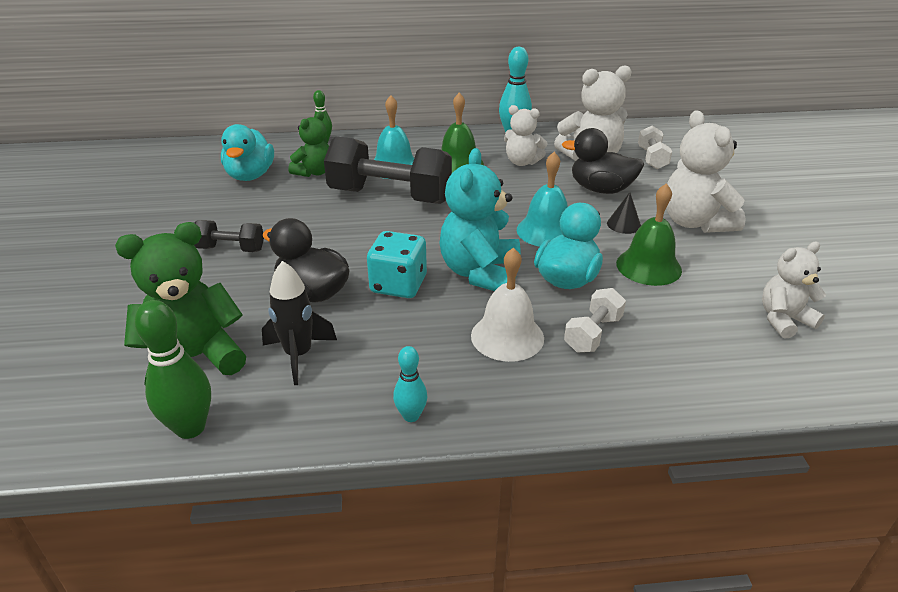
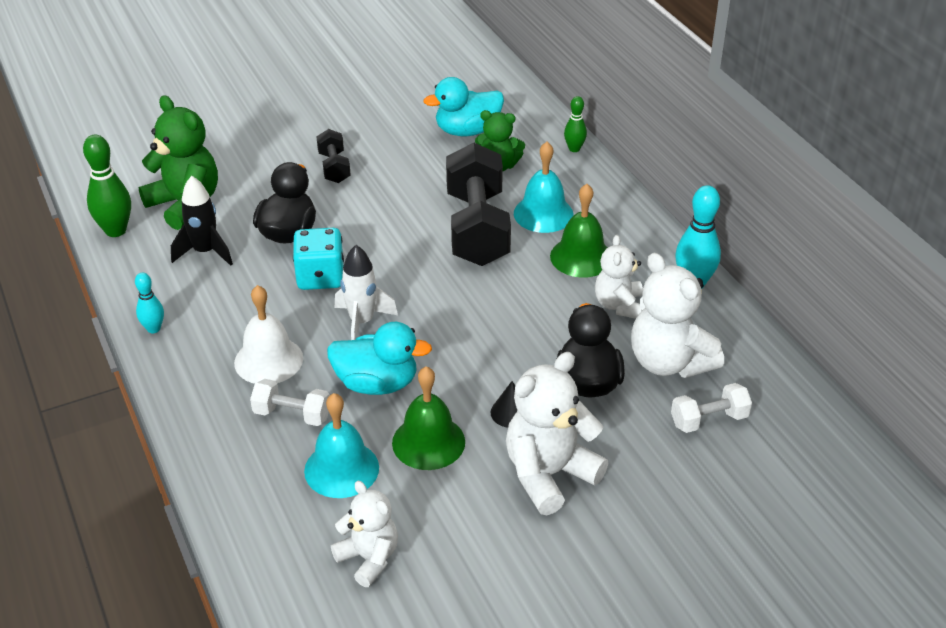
camera: 70 degrees right, 5 degrees up
turquoise teddy bear [439,148,521,291] -> white rocket [335,245,398,340]
turquoise bell [517,152,568,247] -> turquoise bell moved to [304,393,379,498]

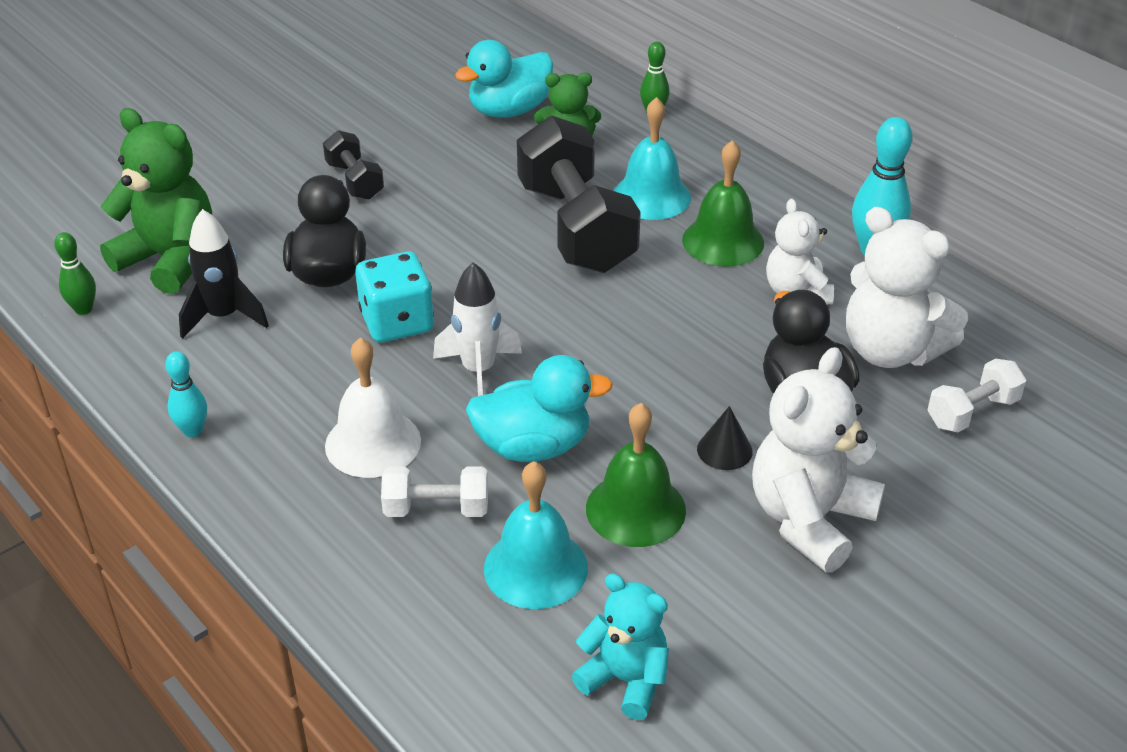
camera: 15 degrees left, 0 degrees up
green bowling pin [83,135,131,237] -> green bowling pin [54,232,96,315], size x0.58
white teddy bear [331,481,398,587] -> turquoise teddy bear [572,573,669,720]

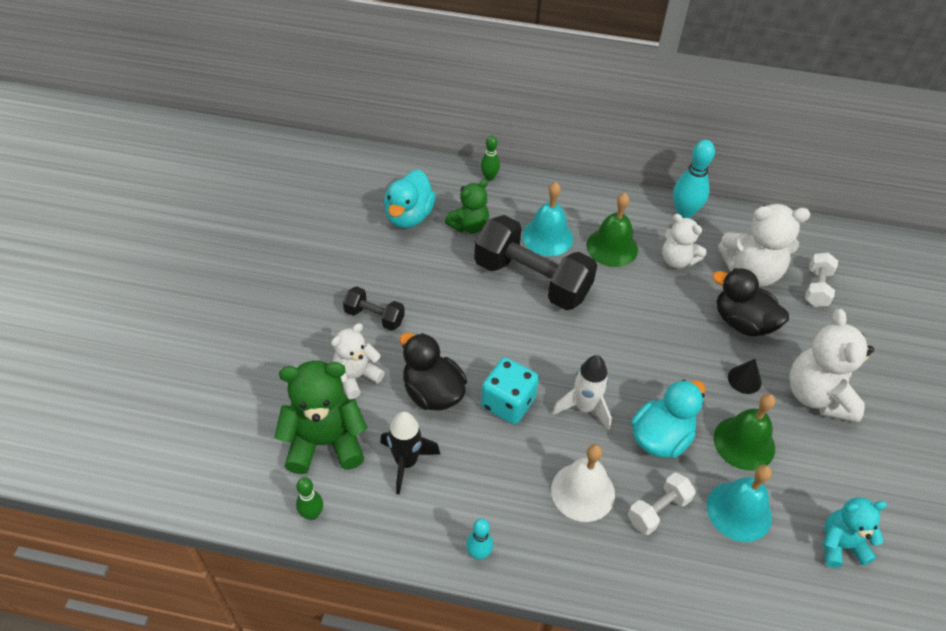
camera: 40 degrees left, 10 degrees up
none -> white teddy bear [331,323,385,399]

